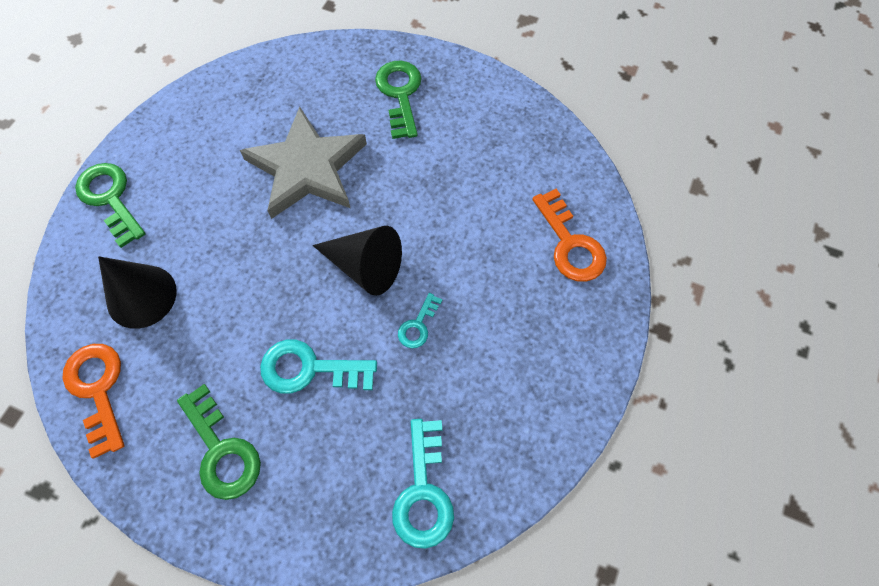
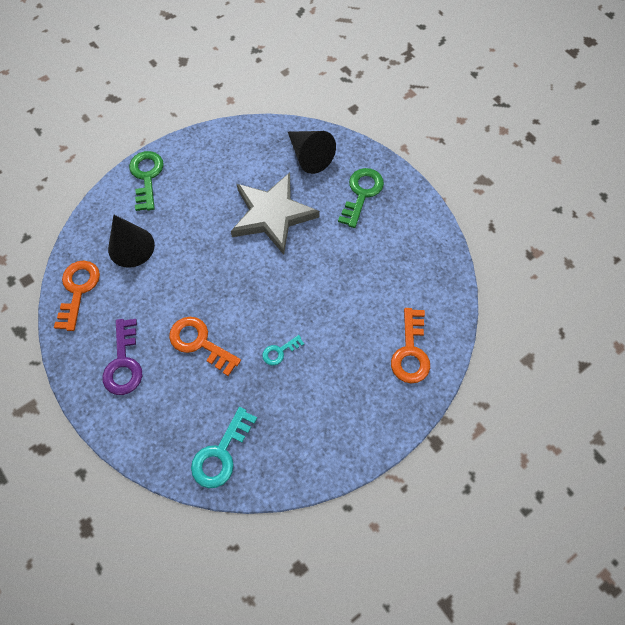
camera: 30 degrees right, 0 degrees up
green key [177,384,261,500] -> purple key [102,319,142,395]
turquoise key [260,339,377,394] -> orange key [169,317,241,376]
black cone [313,226,402,296] -> black cone moved to [288,131,336,174]

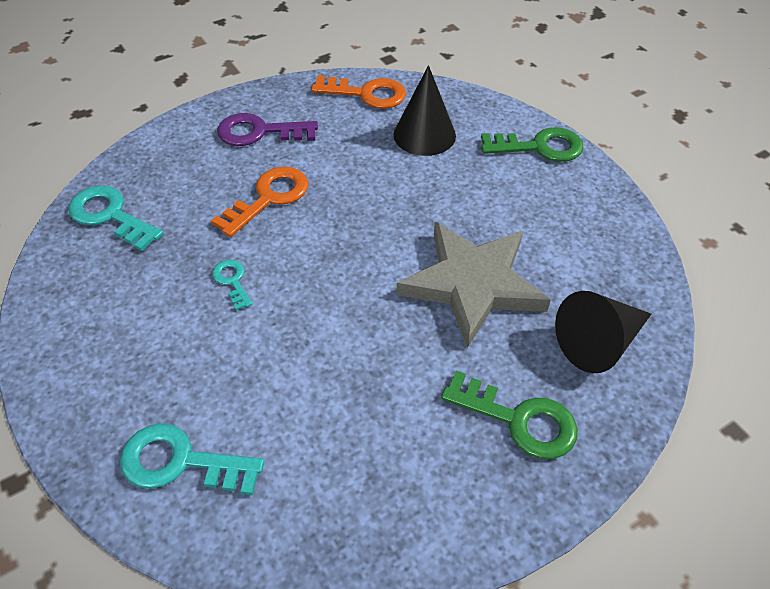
camera: 95 degrees right, 15 degrees down
orange key [391,308,430,384] -> turquoise key [120,423,264,495]

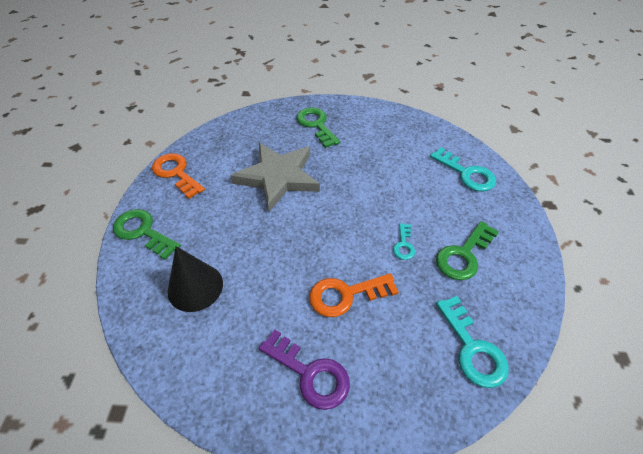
camera: 145 degrees left, 0 degrees up
orange key [311,75,406,109] -> orange key moved to [152,153,205,199]
black cone [555,291,651,373] -> none
none -> green key [436,221,499,280]

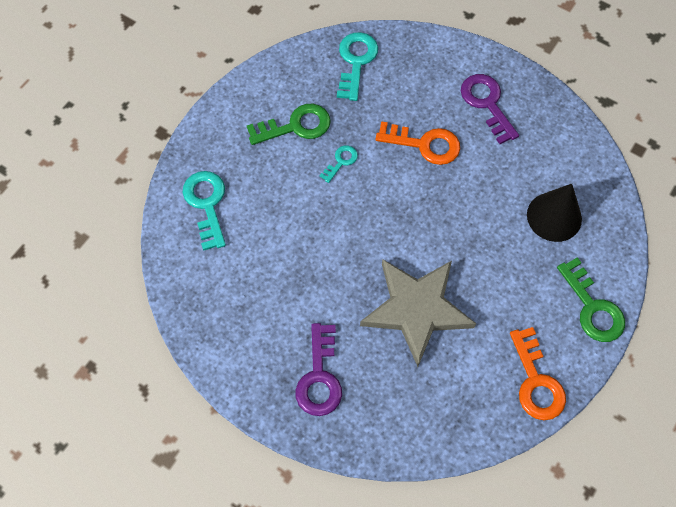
camera: 150 degrees left, 15 degrees up
green key [296,108,340,148] -> purple key [295,323,342,416]

